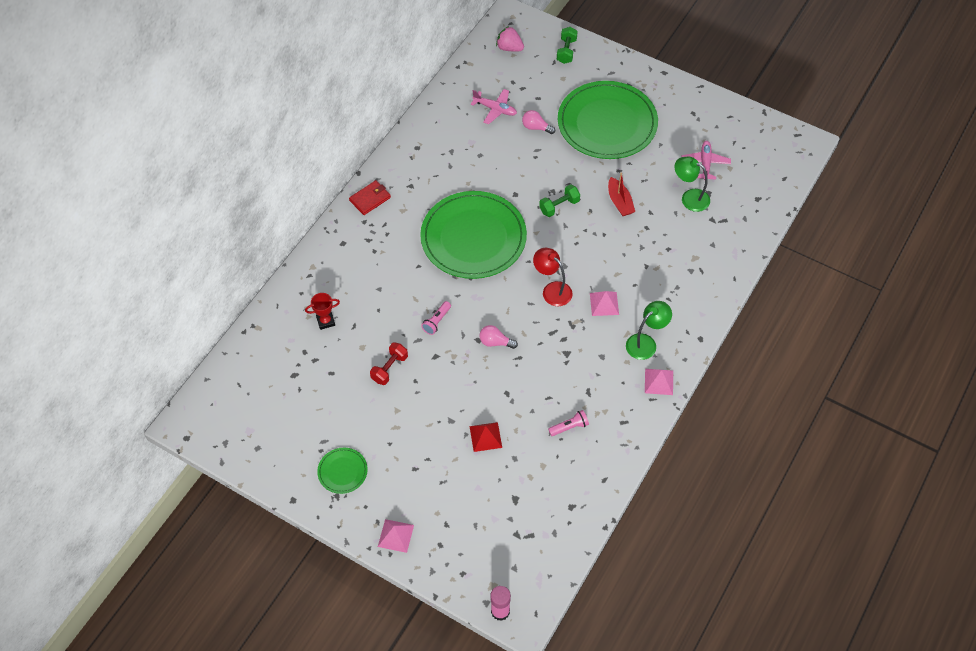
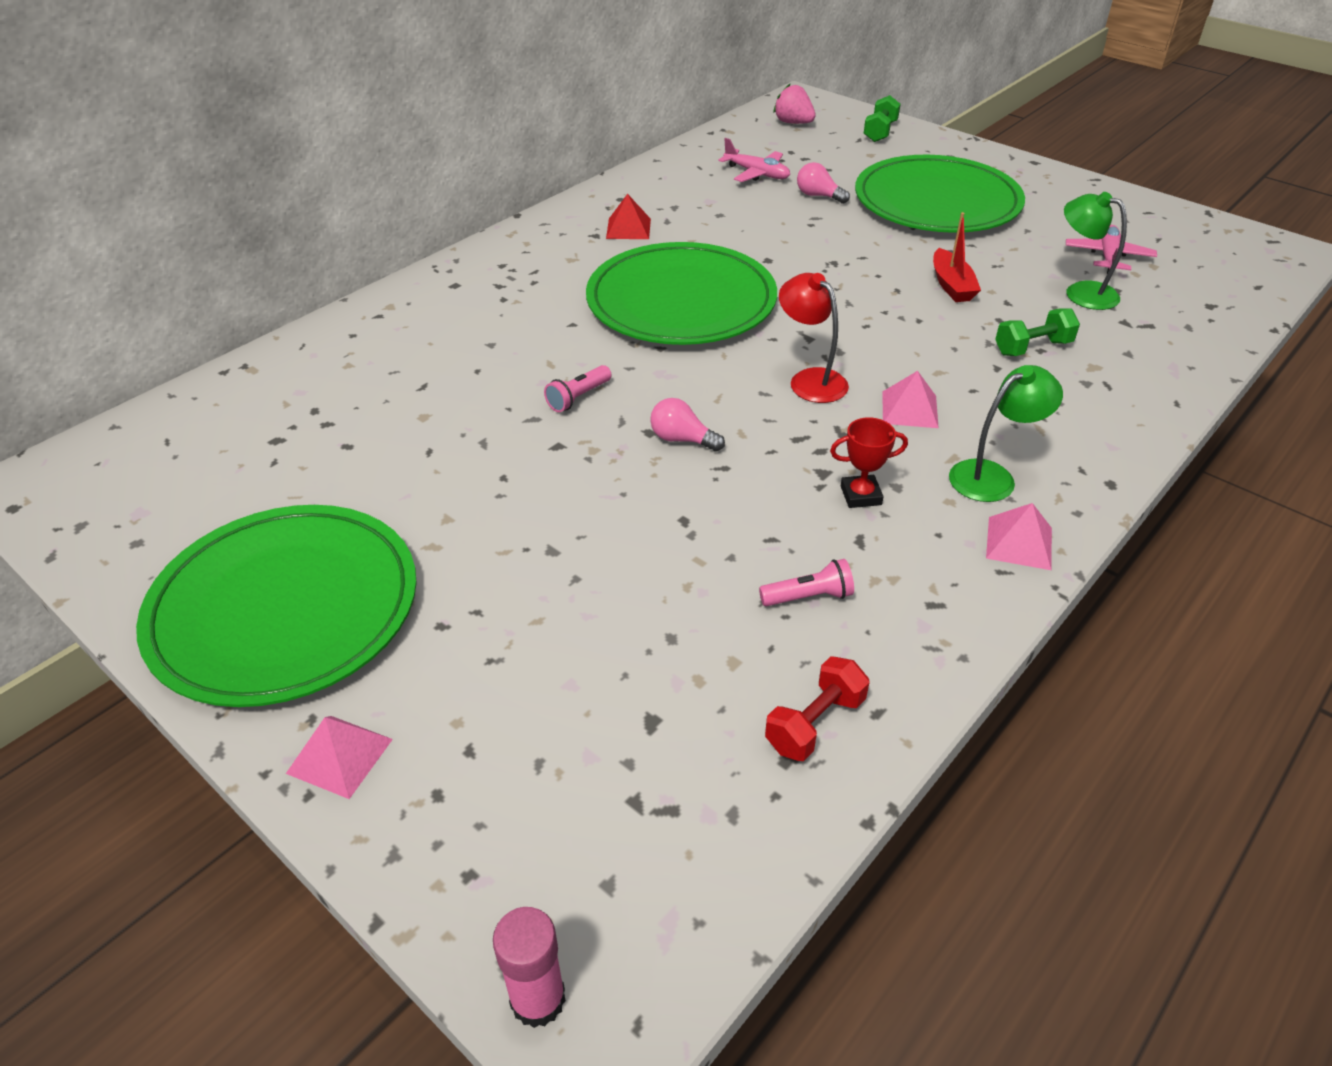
camera: 10 degrees right, 15 degrees down
red trophy [305,293,340,330] -> red trophy moved to [830,417,908,508]
green plate [317,448,368,494] -> green plate [136,505,417,707], size x2.36
red wallet [349,180,391,215] -> none
red dumbbell [370,342,408,385] -> red dumbbell moved to [765,656,870,761]
red pyramid [470,422,502,452] -> red pyramid moved to [606,194,651,239]
green dumbbell [539,184,580,217] -> green dumbbell moved to [995,308,1080,356]

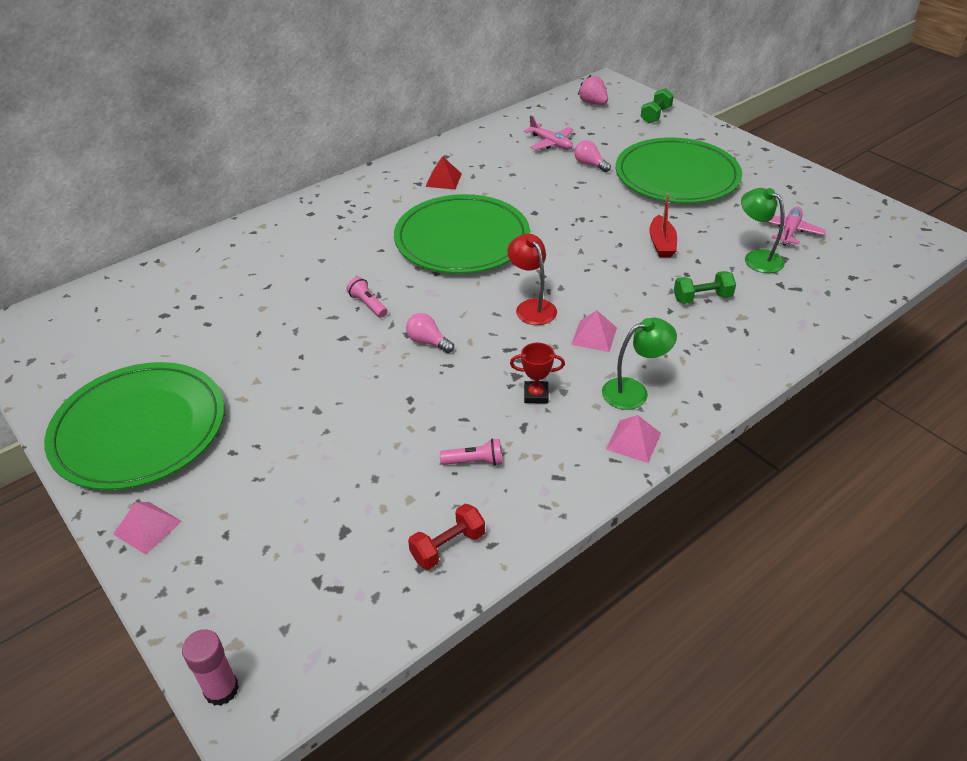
camera: 10 degrees right, 0 degrees up
pink flashlight [544,365,611,412] -> pink flashlight turned 90 degrees clockwise [347,277,388,318]

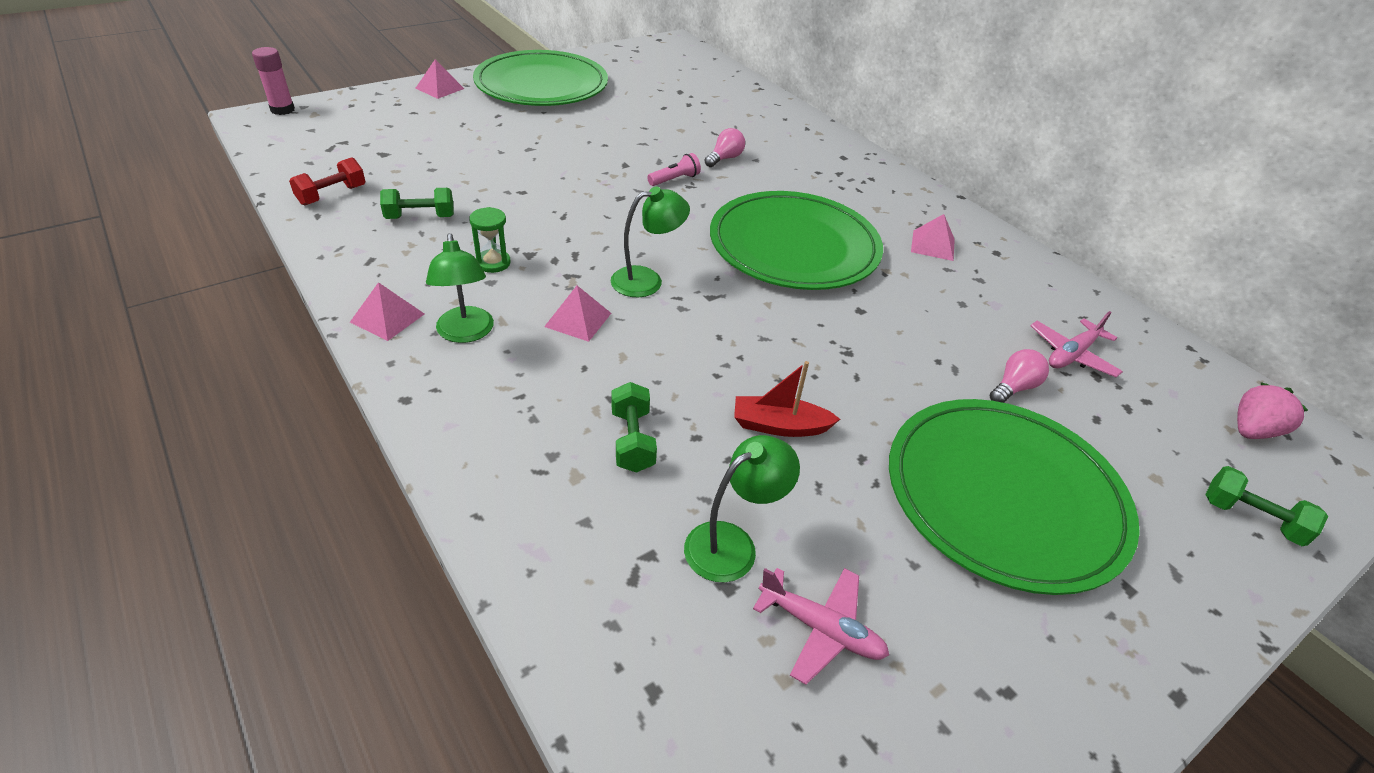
camera: 90 degrees right, 0 degrees up
pink light bulb [406,313,454,353] -> pink light bulb moved to [704,128,745,167]
red dumbbell [408,504,485,569] -> red dumbbell turned 75 degrees clockwise [289,157,366,205]
red pyramid [425,156,462,189] -> pink pyramid [911,214,955,261]
pink flashlight [440,439,502,466] -> green dumbbell [380,188,454,219]
red lamp [507,234,557,325] -> green lamp [611,187,690,297]
red trophy [510,343,565,404] -> green hourglass [469,207,511,273]

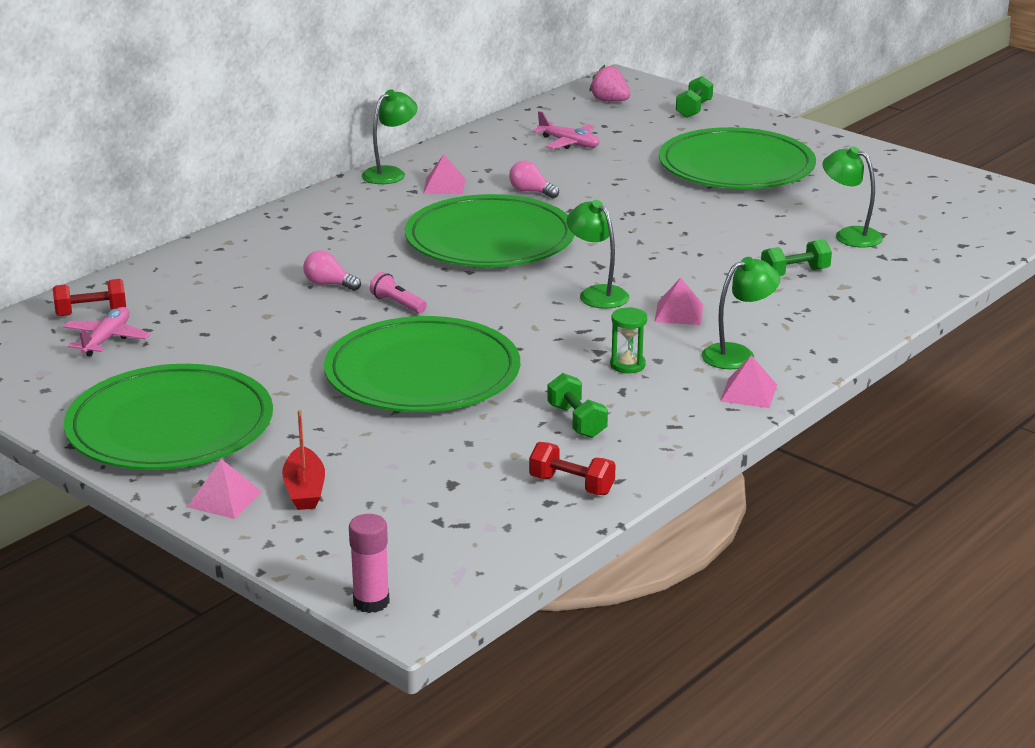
camera: 100 degrees left, 15 degrees down
red boat [734,361,840,437] -> red boat moved to [282,410,325,510]
pink plane [753,568,889,685] -> pink plane moved to [63,307,151,357]
pink light bulb [990,349,1049,403] -> pink light bulb moved to [509,160,559,198]
none -> red dumbbell [53,279,126,316]
none -> green plate [324,316,520,412]
none -> green lamp [362,89,418,184]

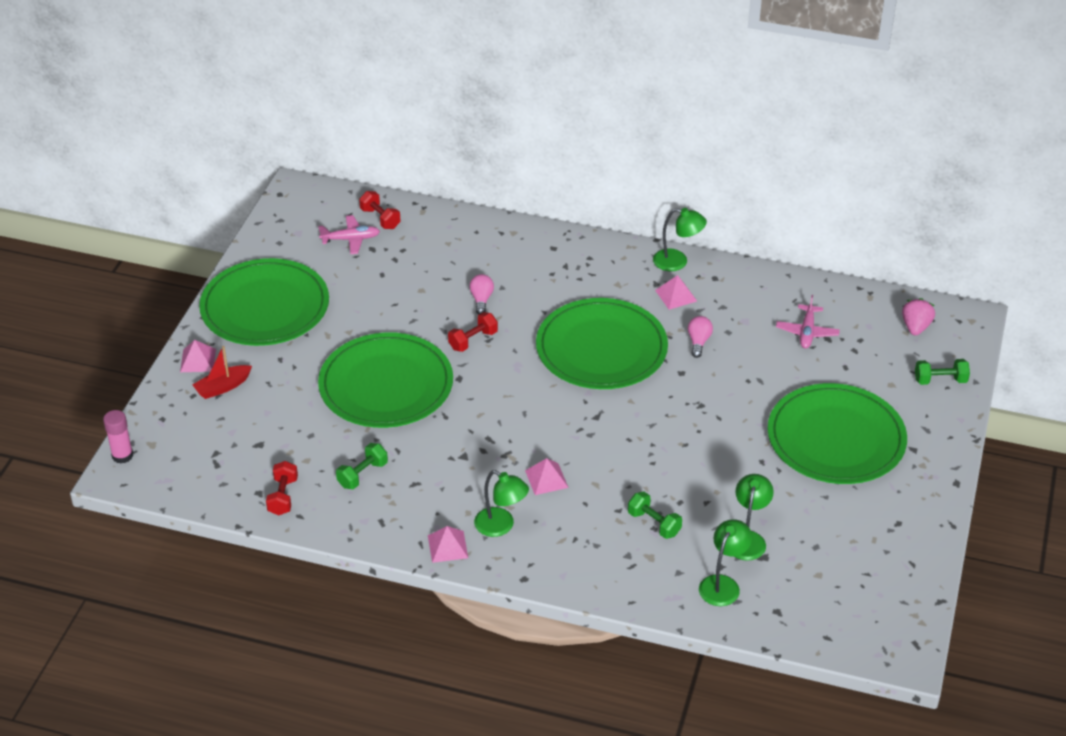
camera: 65 degrees right, 15 degrees up
pink flashlight [370,272,427,314] -> red dumbbell [448,312,498,352]
green lamp [567,200,629,309] -> green lamp moved to [699,519,752,606]
green hourglass [610,307,647,373] -> none

